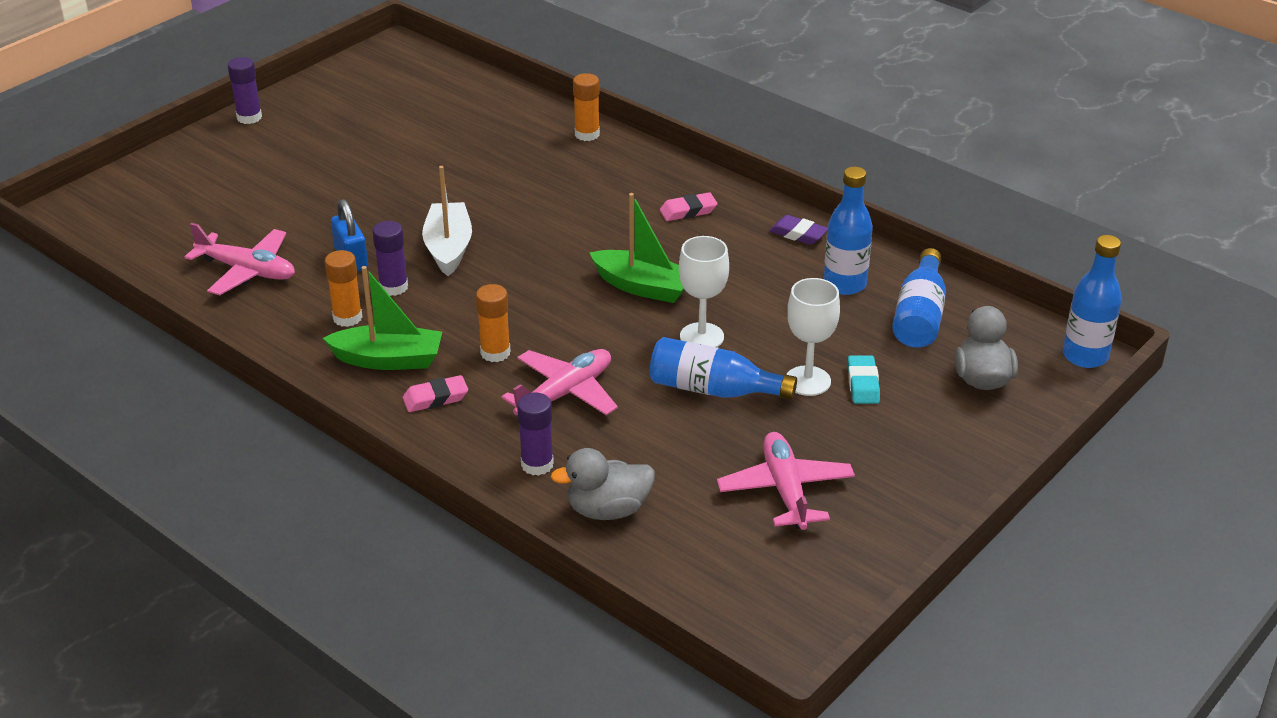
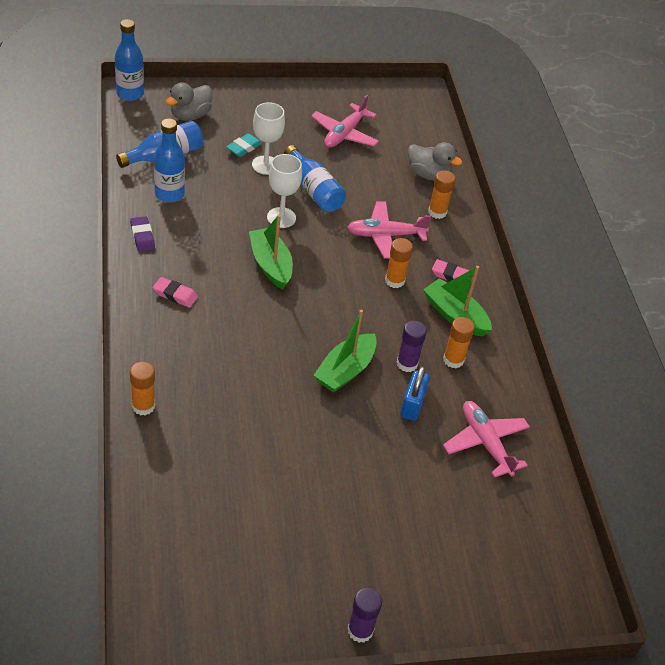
camera: 145 degrees left, 10 degrees up
white boat [422,166,472,276] -> green boat [314,310,377,393]
purple glue stick [517,393,554,476] -> orange glue stick [428,170,455,219]

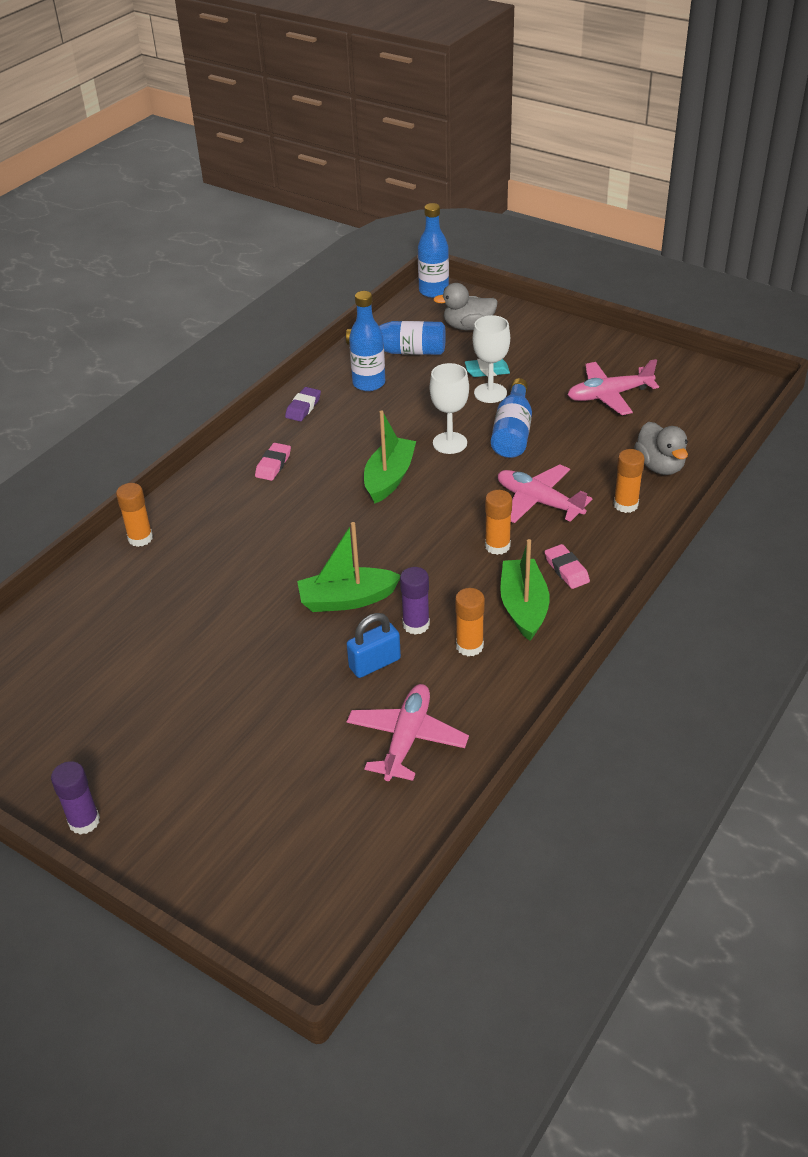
camera: 50 degrees right, 5 degrees down
pink eraser [153,277,198,308] -> pink eraser turned 45 degrees clockwise [255,443,291,481]

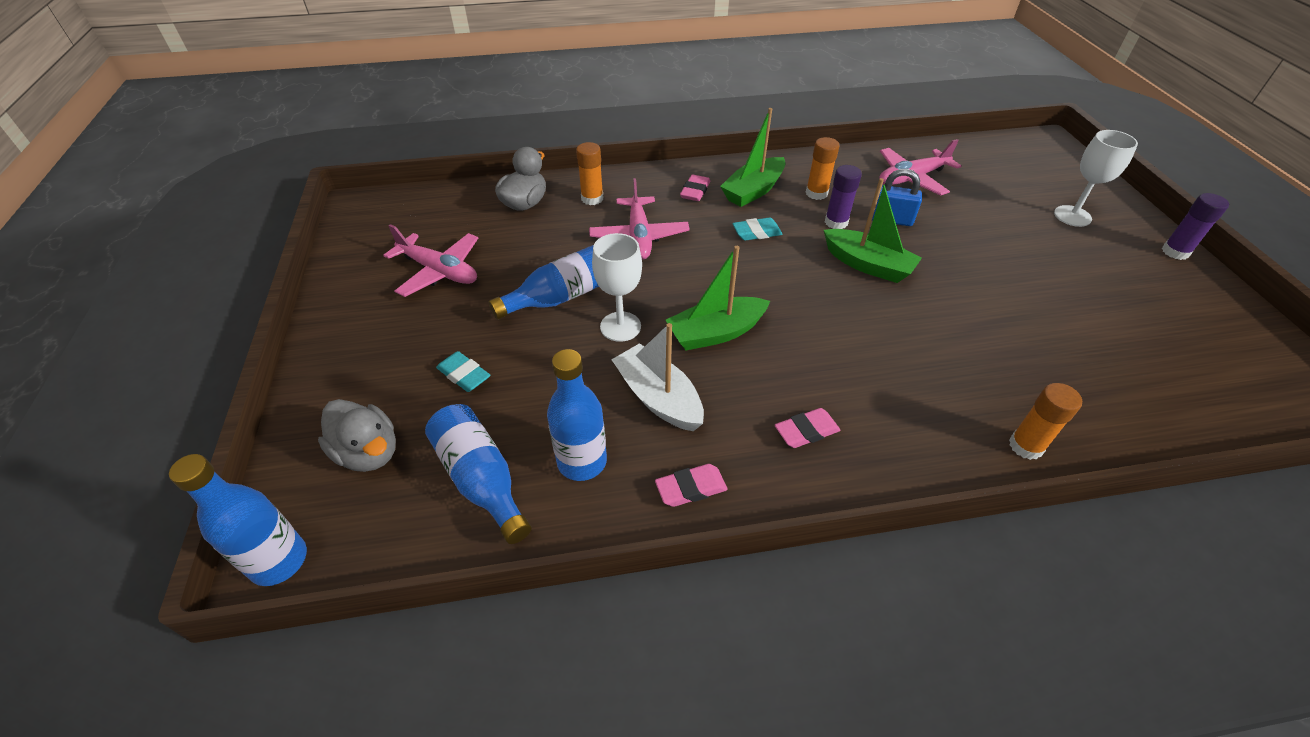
camera: 135 degrees left, 5 degrees up
purple eraser [285,387,321,421] -> pink eraser [655,464,728,507]
white goblet [473,315,510,403] -> white goblet moved to [1054,130,1138,227]
orange glue stick [485,490,512,555] -> none
none -> white boat [611,323,704,431]
none -> turquoise eraser [732,217,783,241]

